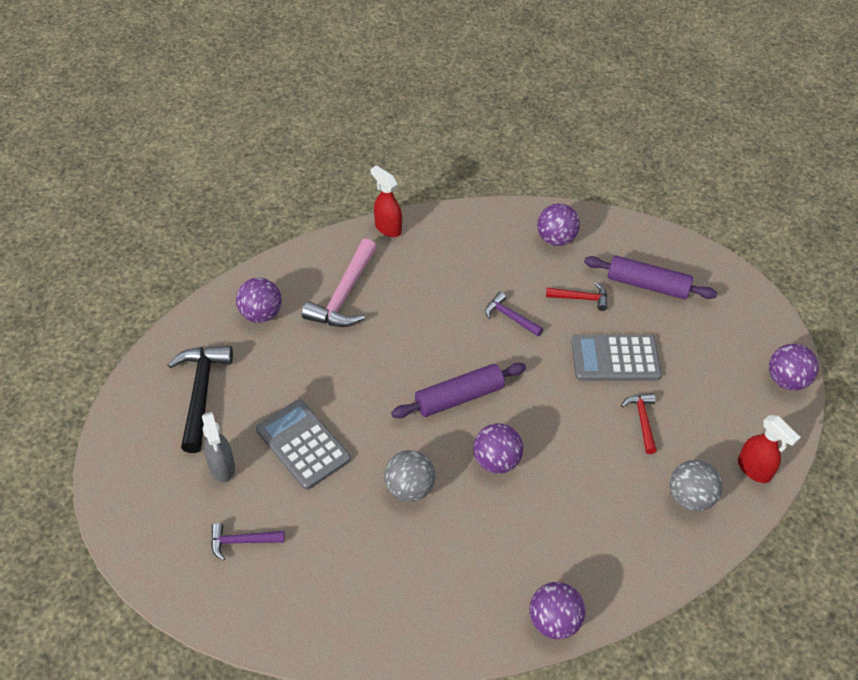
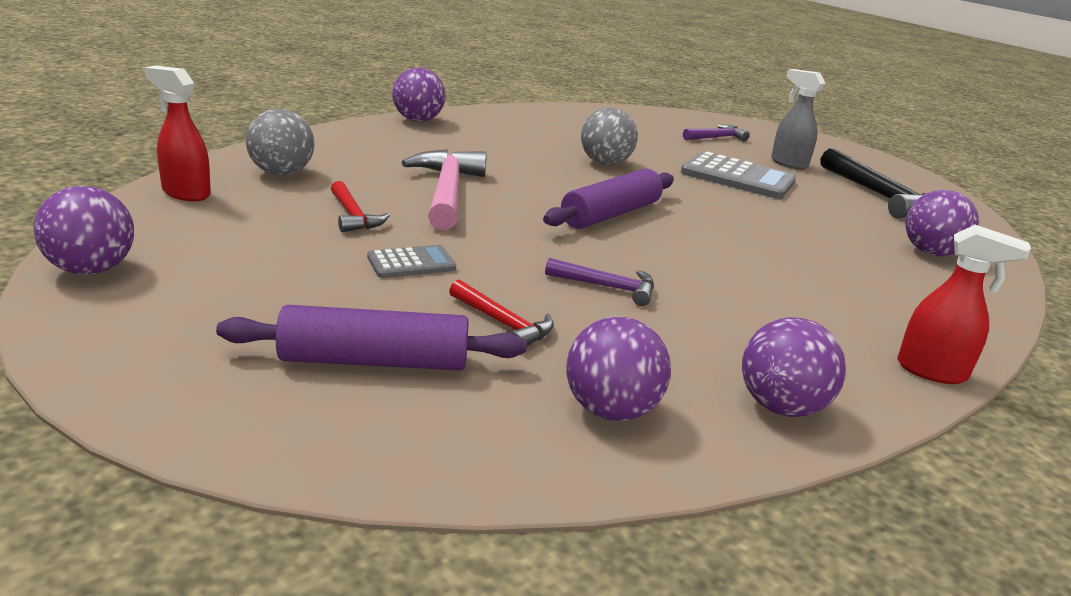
camera: 155 degrees right, 25 degrees down
pink hammer [302,239,377,327] -> pink hammer moved to [402,149,487,230]
purple ball [473,423,523,474] -> purple ball moved to [742,317,846,417]
red hammer [546,282,608,311] -> red hammer turned 120 degrees counterclockwise [449,280,554,346]
grey calculator [571,335,662,381] -> grey calculator [367,245,456,278], size x0.55

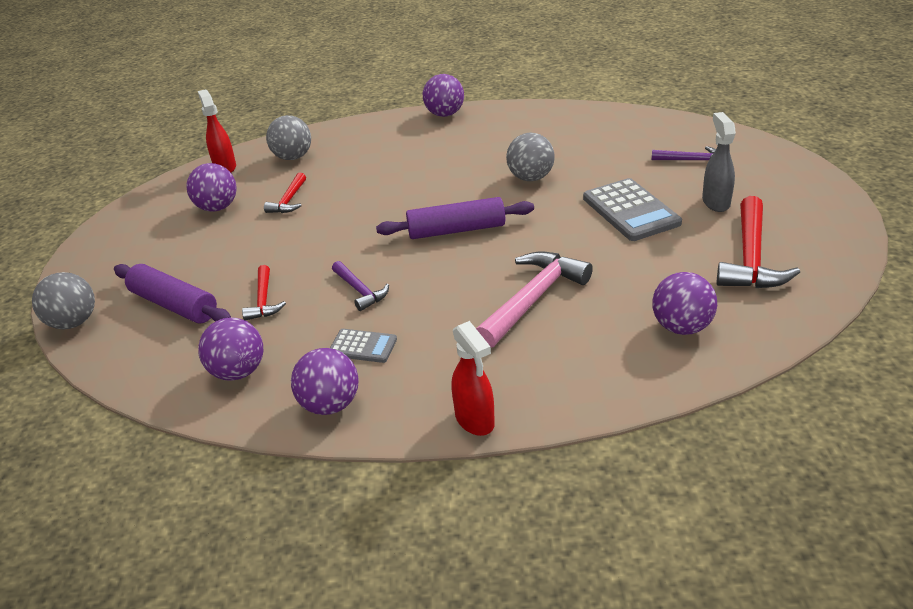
camera: 45 degrees right, 10 degrees up
purple ball [33,186,134,275] -> purple ball moved to [186,163,237,212]
grey calculator [367,245,456,278] -> grey calculator moved to [330,329,397,363]
pink hammer [402,149,487,230] -> pink hammer moved to [476,252,593,348]
black hammer [820,148,926,219] -> red hammer [716,196,800,288]
none -> grey ball [32,272,95,329]

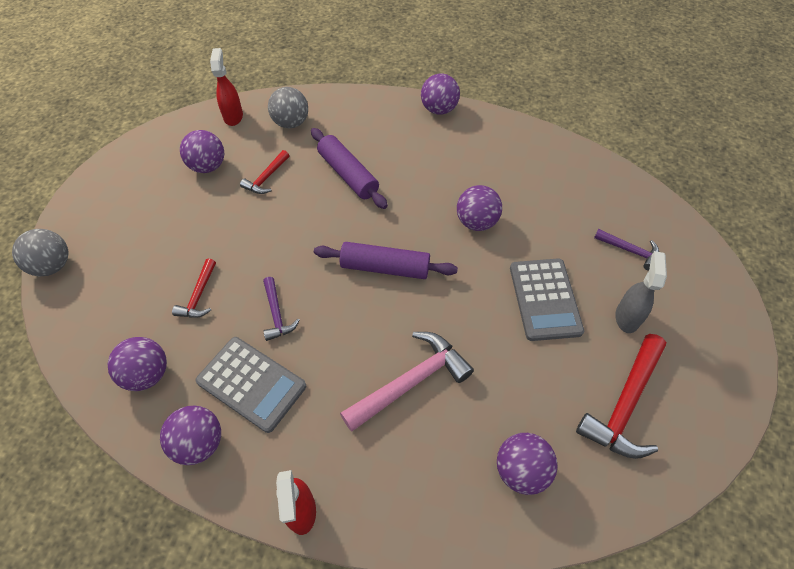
camera: 15 degrees right, 20 degrees up
purple rolling pin [114,264,231,323] -> purple rolling pin moved to [311,128,388,209]
grey calculator [330,329,397,363] -> grey calculator [196,337,306,433], size x1.82
grey ball [506,133,555,181] -> purple ball [457,185,502,231]

